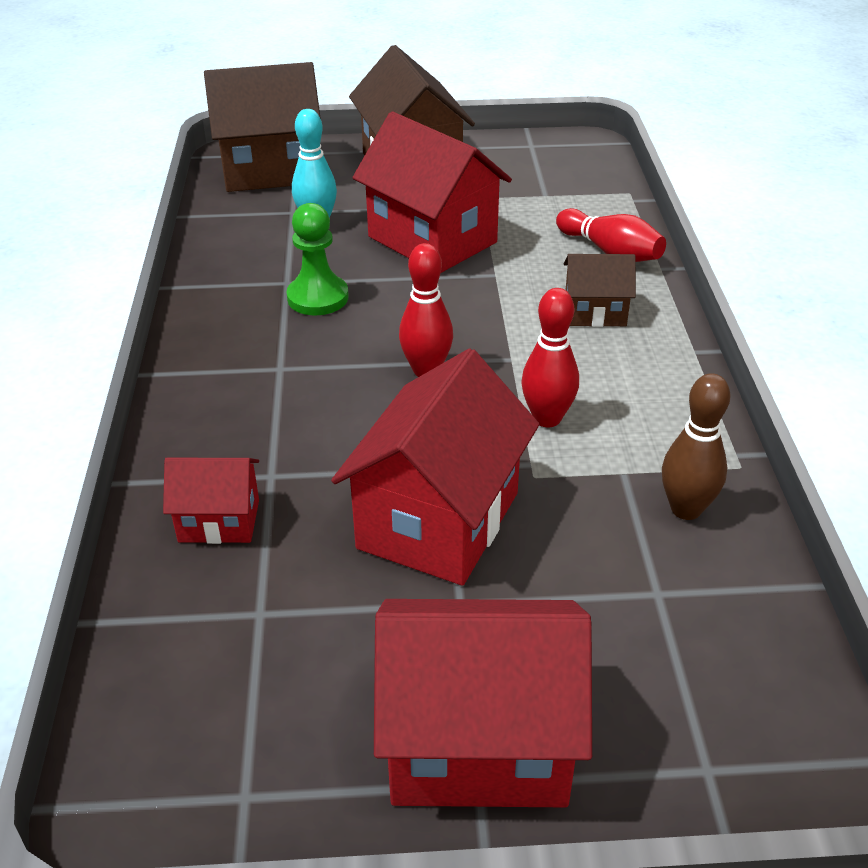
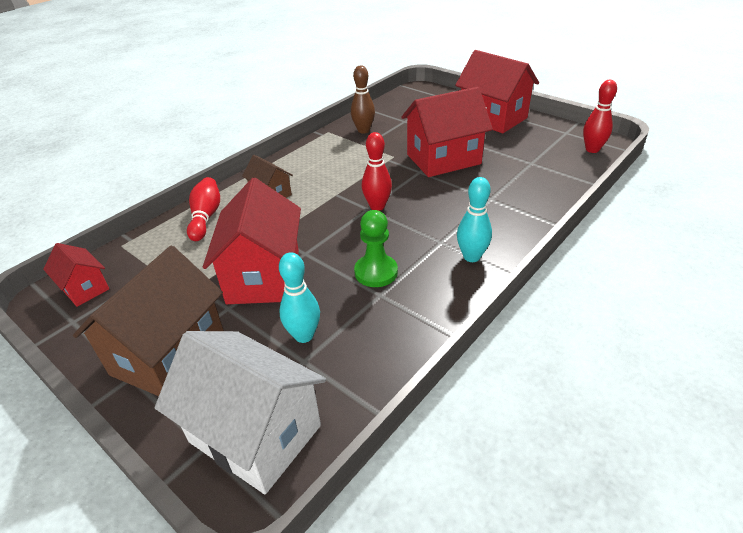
camera: 135 degrees left, 0 degrees up
red house [163,458,259,544] -> red house moved to [43,243,109,307]
brown house [204,62,321,192] -> white house [155,331,326,494]
red bowling pin [521,288,579,427] -> red bowling pin moved to [583,80,617,153]
none -> turquoise bowling pin [457,177,492,262]

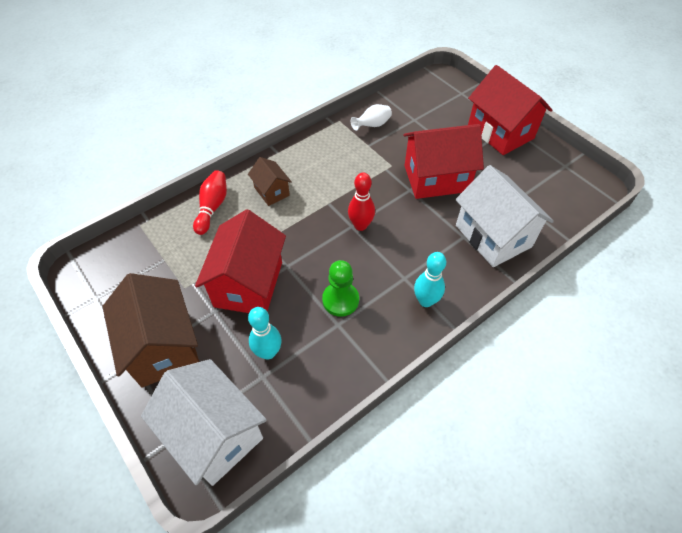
camera: 10 degrees right, 15 degrees up
red house [43,243,109,307] -> none
brown house [73,246,224,396] -> brown house turned 60 degrees counterclockwise [102,273,199,387]
brown bowling pin [351,65,375,133] -> white vase [351,104,392,131]
red bowling pin [583,80,617,153] -> none
none -> white house [456,165,554,267]

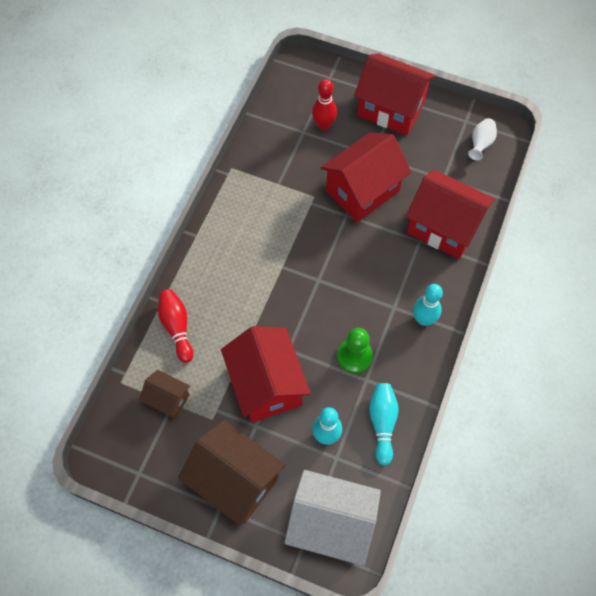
camera: 30 degrees left, 10 degrees up
brown house [248,157,292,206] -> brown house moved to [139,370,190,419]
red bowling pin [348,173,375,231] -> red bowling pin moved to [312,79,337,130]
white vase [351,104,392,131] -> white vase moved to [468,118,497,160]
white house [456,165,554,267] -> red house [406,170,495,259]
none -> turquoise bowling pin [369,383,399,465]

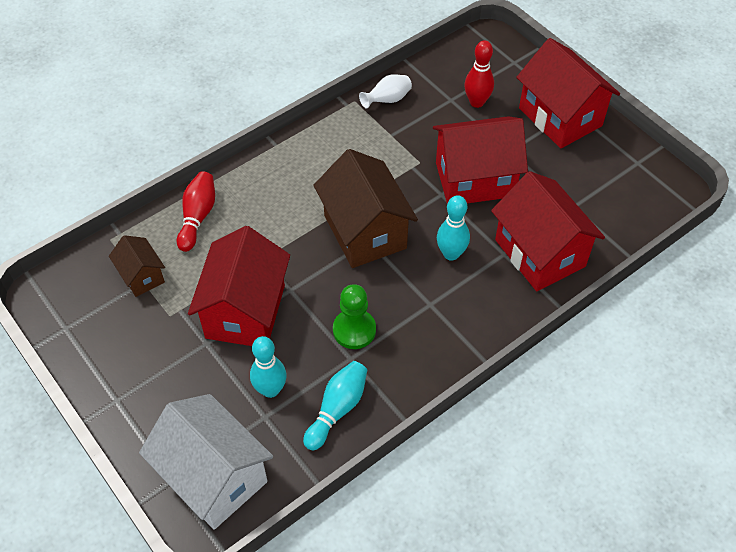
camera: 30 degrees right, 10 degrees down
brown house [178,420,285,526] -> brown house moved to [313,149,418,268]
turquoise bowling pin [413,284,443,326] -> turquoise bowling pin moved to [437,195,470,261]
white vase [468,118,497,160] -> white vase moved to [359,75,412,109]

